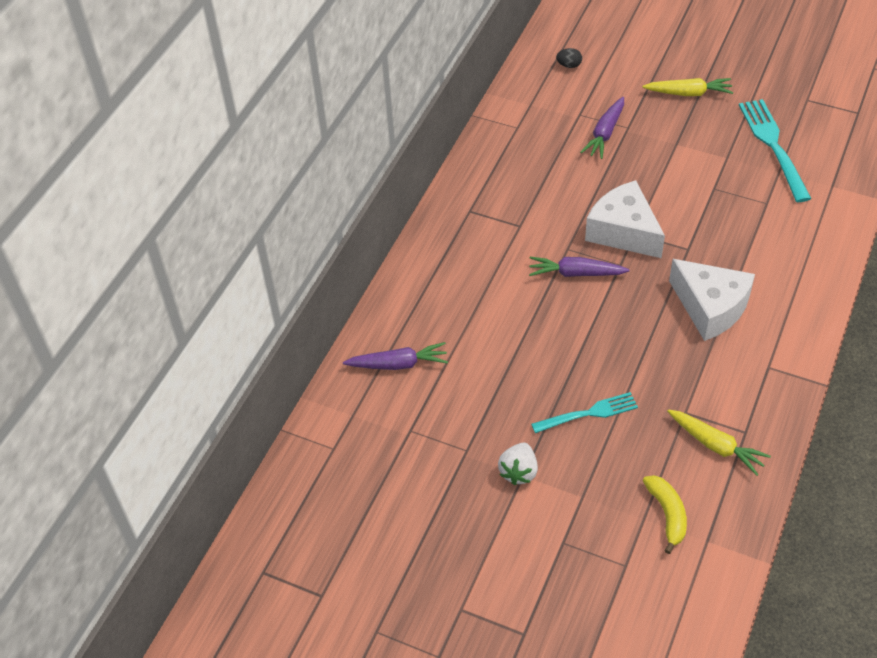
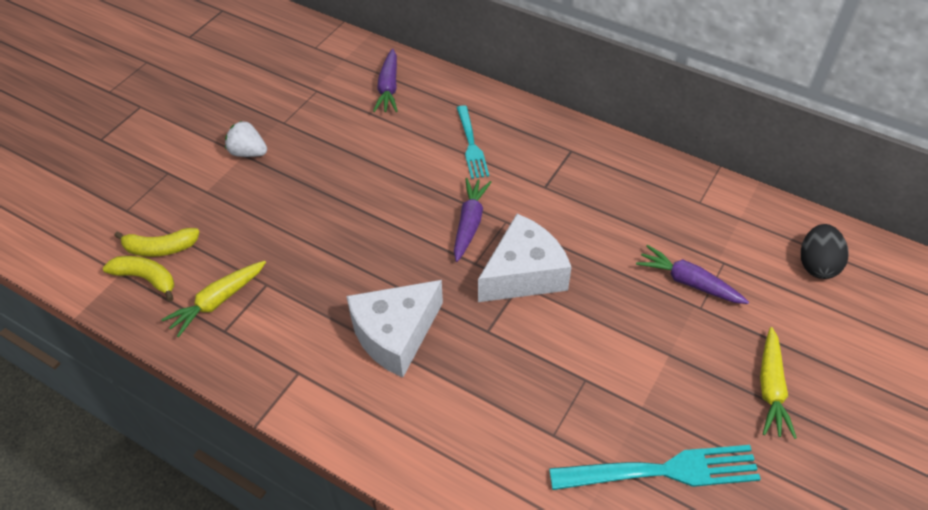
camera: 95 degrees right, 0 degrees up
turquoise fork [531,392,638,433] -> turquoise fork moved to [457,105,489,179]
black egg [556,48,582,68] -> black egg [801,224,848,279], size x1.73
none -> yellow banana [103,256,174,302]

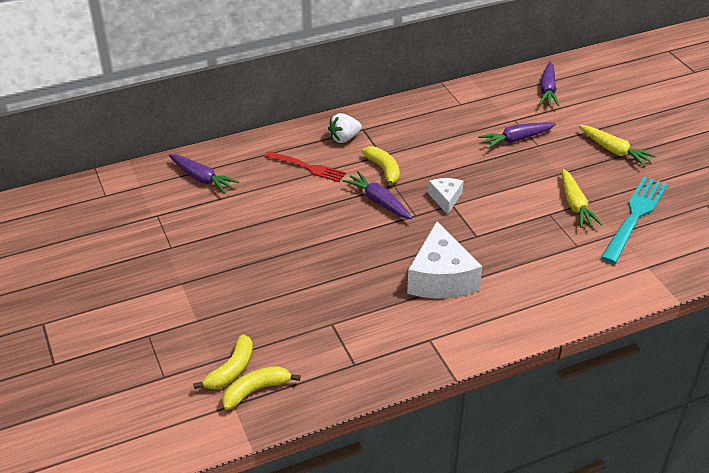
camera: 55 degrees left, 10 degrees down
yellow carrot [161,261,266,338] -> yellow carrot moved to [562,169,603,228]
white strawberry [225,121,267,157] -> white strawberry moved to [328,113,362,143]
turquoise fork [457,105,489,179] -> red fork [265,151,346,182]
white cheese [478,214,572,302] -> white cheese [428,178,464,215], size x0.53
black egg [801,224,848,279] -> purple carrot [539,62,559,106]
none -> yellow banana [362,146,400,189]

